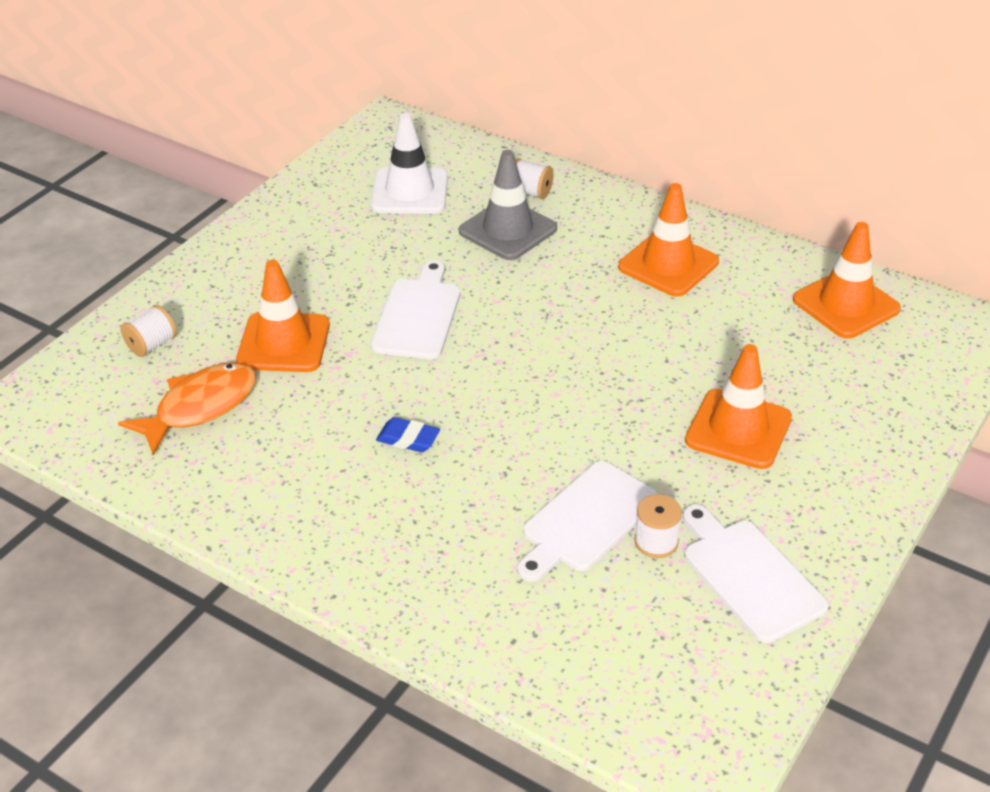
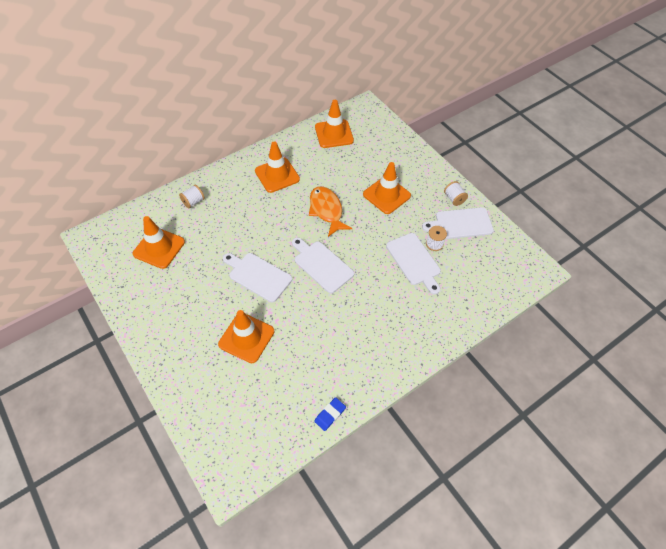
camera: 70 degrees left, 15 degrees up
orange fish [118,362,256,455] -> orange fish moved to [309,186,352,237]
white spool [121,305,177,357] -> white spool moved to [444,181,468,206]
white traffic cone [371,113,448,214] -> orange traffic cone [133,216,185,269]
blue eraser [376,417,440,452] -> blue eraser moved to [314,397,346,431]
grey traffic cone [459,150,557,260] -> none
none -> white cutting board [292,237,354,293]

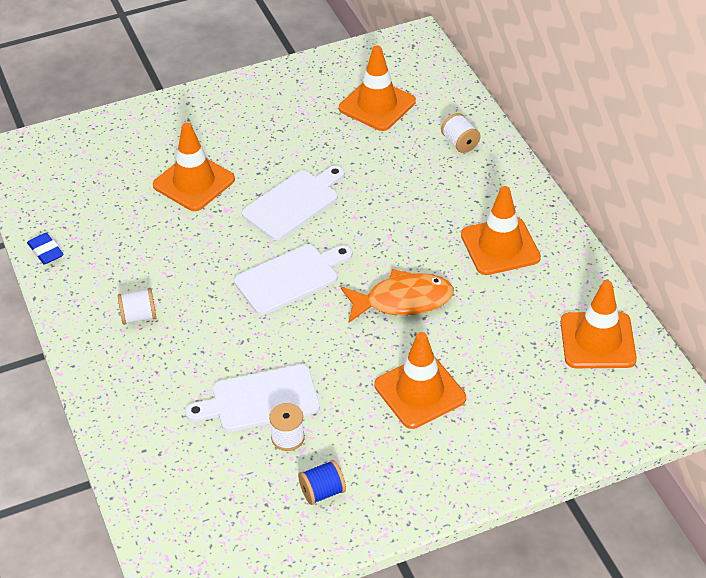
camera: 105 degrees right, 10 degrees down
white cutting board [422,207,494,239] -> blue spool [298,460,346,505]
white spool [444,181,468,206] -> white spool moved to [117,289,156,325]

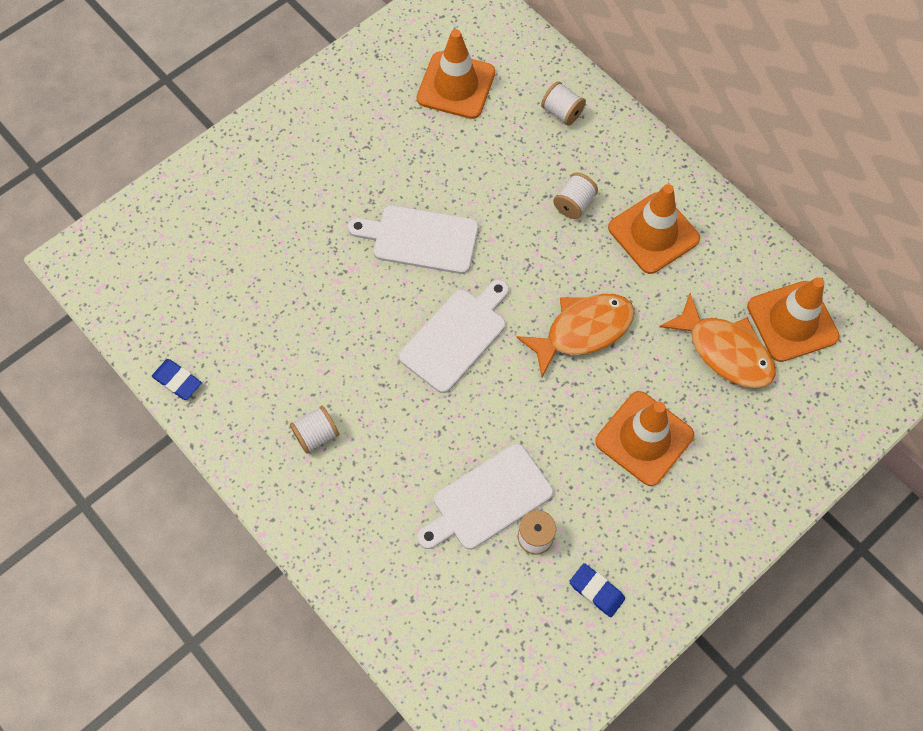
camera: 20 degrees left, 20 degrees up
orange traffic cone [153,122,235,211] -> none
white cutting board [242,166,345,240] -> white cutting board turned 105 degrees counterclockwise [348,205,478,274]
blue spool [298,460,346,505] -> blue eraser [569,563,625,617]
none -> white spool [553,172,598,219]
none -> orange fish [659,293,776,388]

